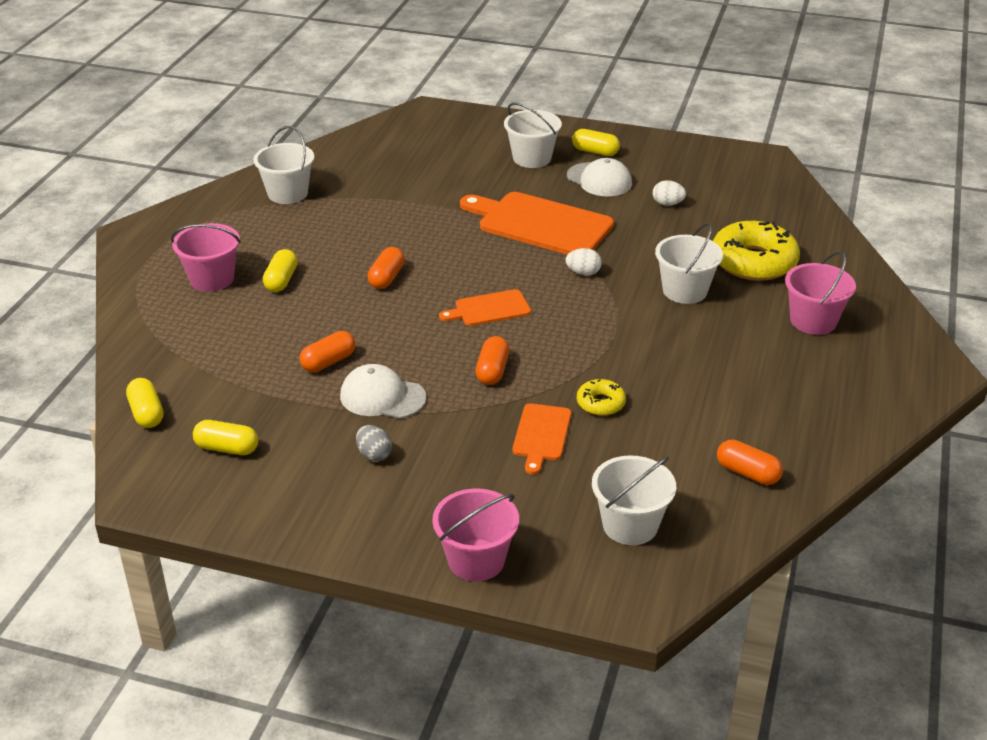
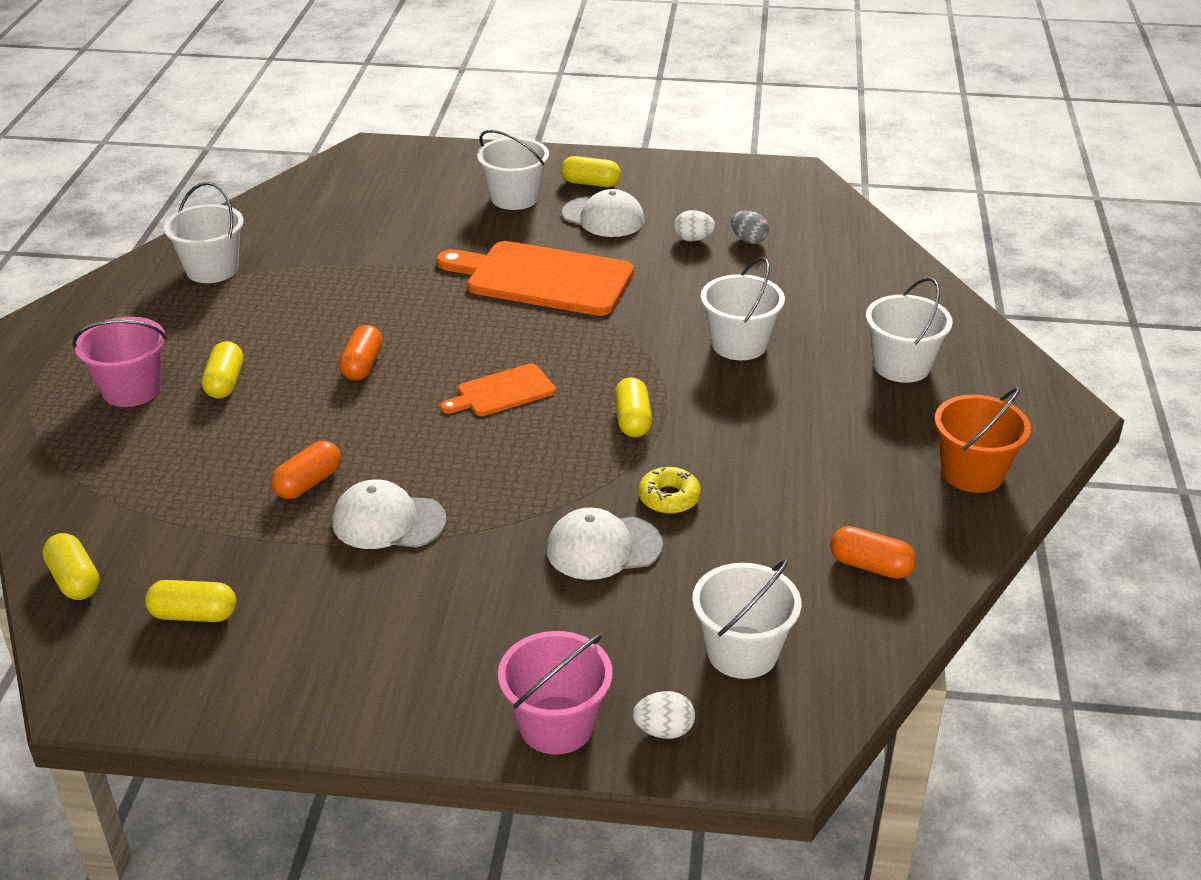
camera: 10 degrees left, 0 degrees up
grey egg [356,425,392,462] -> grey egg moved to [731,211,769,244]
orange capsule [475,336,509,385] -> none
orange cutting board [512,403,571,474] -> white cap [547,508,663,580]
white egg [566,248,602,276] -> white egg moved to [633,691,695,739]
yellow donut [713,221,800,281] -> none
pink bucket [785,251,856,335] -> white bucket [866,277,953,383]
none -> yellow capsule [614,377,652,437]
none -> orange bucket [934,387,1031,493]

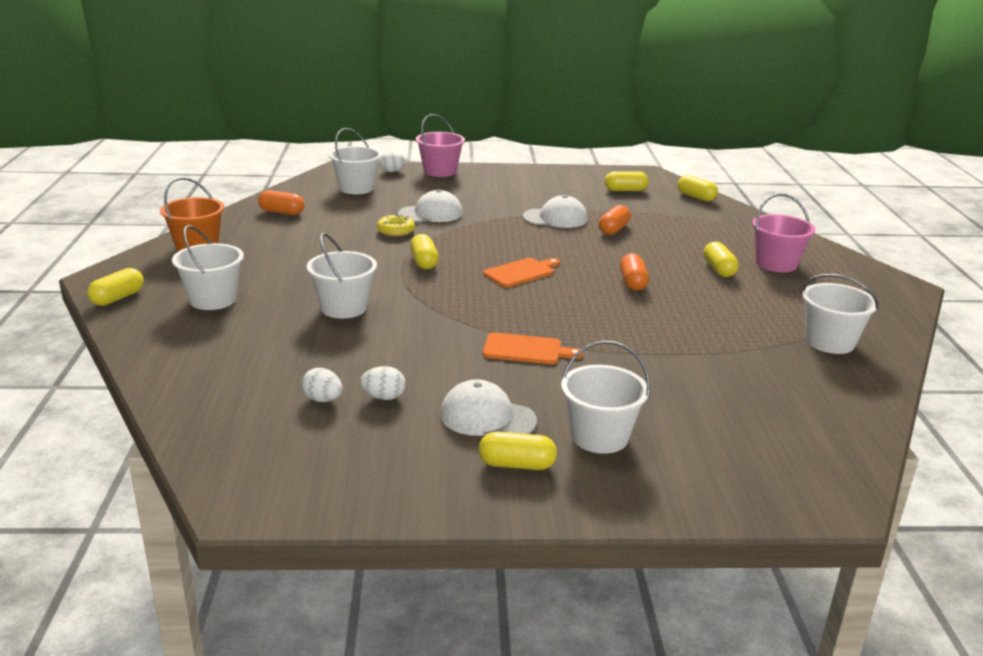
camera: 170 degrees right, 10 degrees down
orange cutting board [436,241,634,316] -> orange cutting board [483,332,583,364], size x0.52
grey egg [731,211,769,244] -> white egg [301,368,342,402]
none -> yellow capsule [87,268,144,306]

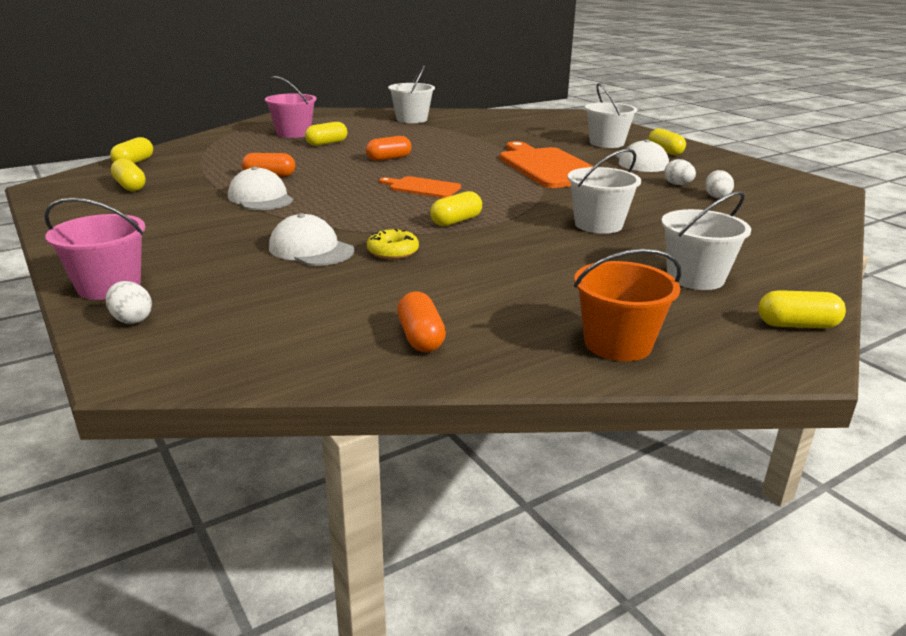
camera: 120 degrees left, 0 degrees up
white bucket [329,128,382,194] -> none
orange cutting board [483,332,583,364] -> orange cutting board [500,141,594,188], size x1.91

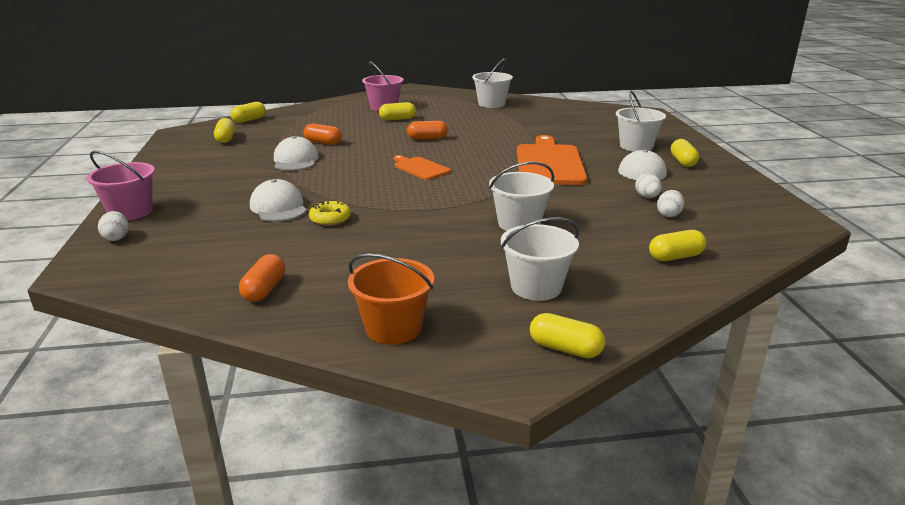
camera: 25 degrees right, 0 degrees up
yellow capsule [430,191,482,226] -> yellow capsule moved to [649,230,706,261]

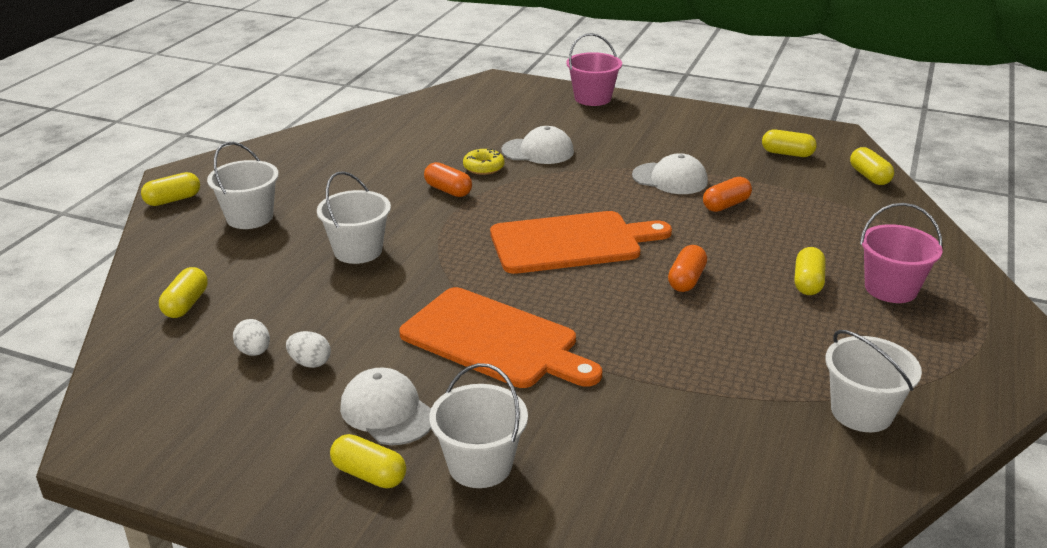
camera: 120 degrees right, 5 degrees up
white egg [98,211,129,241] -> none
orange capsule [239,254,285,302] -> orange capsule moved to [424,162,472,197]
orange bucket [348,254,434,345] -> none
orange cutting board [393,155,451,180] -> orange cutting board [490,211,672,274], size x1.91

